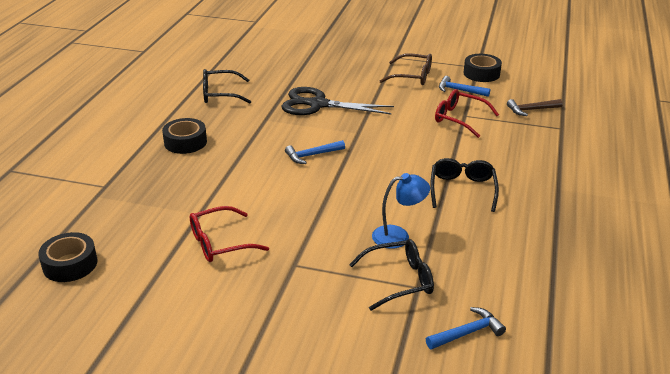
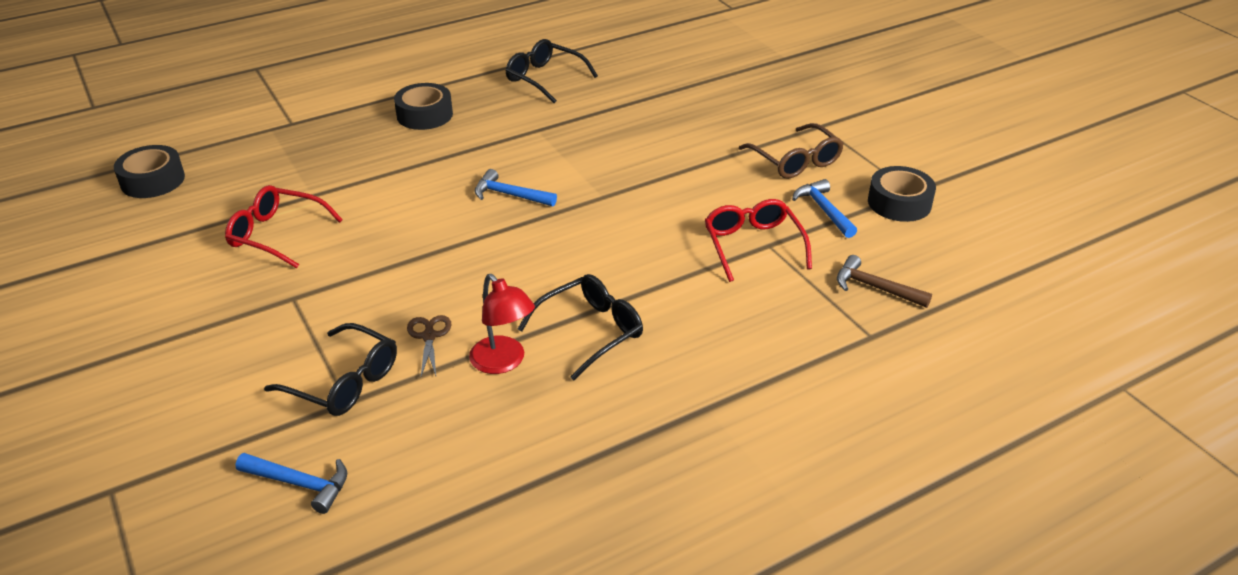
camera: 45 degrees right, 5 degrees up
black scissors [281,87,394,115] -> none
blue lamp [372,173,430,249] -> brown scissors [407,315,452,376]
none -> red lamp [469,274,535,374]

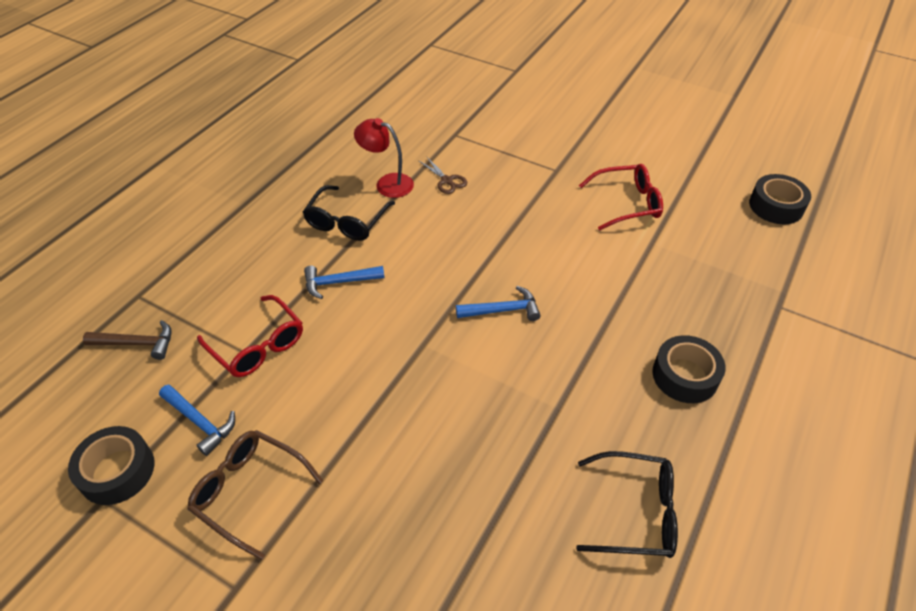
camera: 150 degrees right, 10 degrees up
blue hammer [235,453,347,514] -> blue hammer moved to [304,265,385,299]
black glasses [264,323,397,416] -> none

